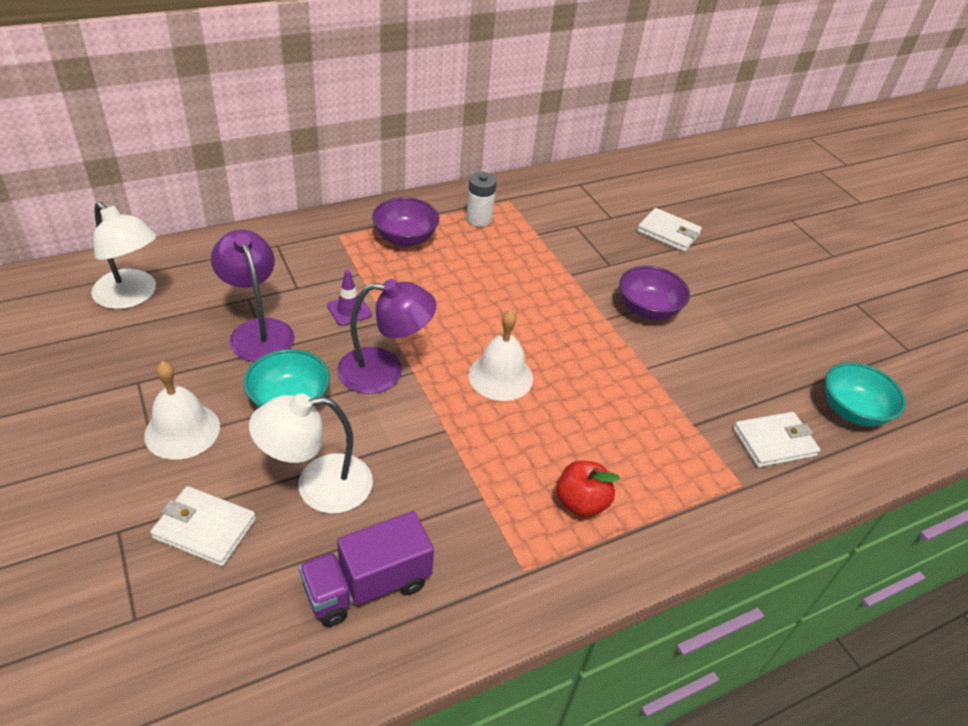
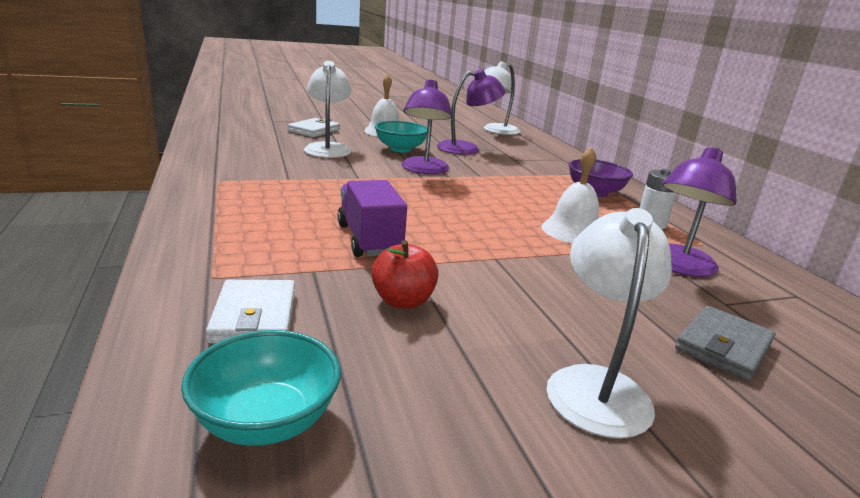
camera: 100 degrees right, 20 degrees down
purple truck [299,511,434,627] -> purple truck moved to [337,180,407,257]
purple traffic cone [327,270,372,326] -> none
white bell [469,310,533,401] -> white bell moved to [541,147,599,243]
red apple [557,461,620,517] -> red apple moved to [371,240,439,309]
purple bowl [619,266,690,320] -> none
white wallet [637,208,702,252] -> grey wallet [675,306,775,381]
none -> white lamp [547,208,672,438]
none -> purple lamp [662,147,737,277]

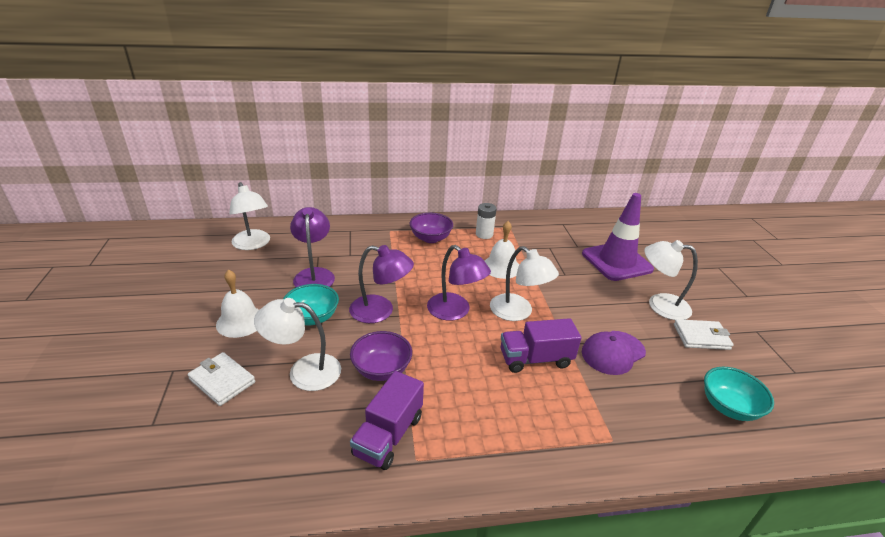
camera: 80 degrees left, 10 degrees up
white wallet [206,280,295,344] -> white wallet moved to [674,319,734,350]
red apple [371,240,439,309] -> purple cap [582,331,646,375]
purple lamp [662,147,737,277] -> purple lamp moved to [427,245,491,321]
grey wallet [675,306,775,381] -> purple traffic cone [582,193,654,281]
none -> purple bowl [350,331,412,381]
none -> purple truck [350,371,424,470]
none -> white lamp [490,246,559,321]

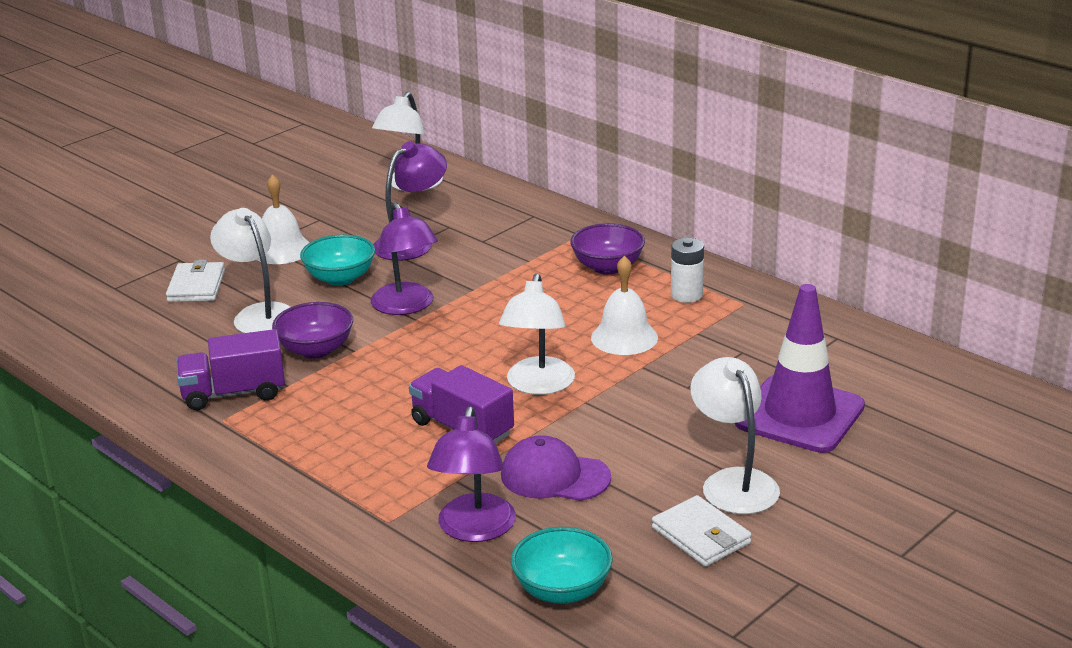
camera: 55 degrees right, 5 degrees down
purple lamp [427,245,491,321] -> purple lamp moved to [427,406,516,542]

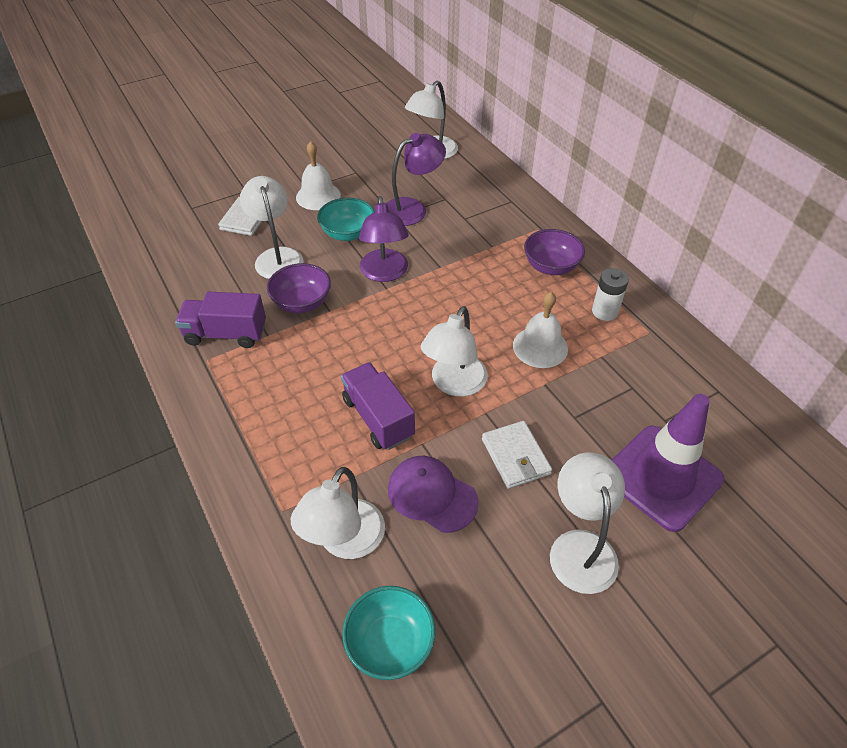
camera: 15 degrees right, 20 degrees up
purple lamp [427,406,516,542] -> white lamp [291,467,385,559]
white wallet [652,495,752,567] -> white wallet moved to [482,421,552,489]

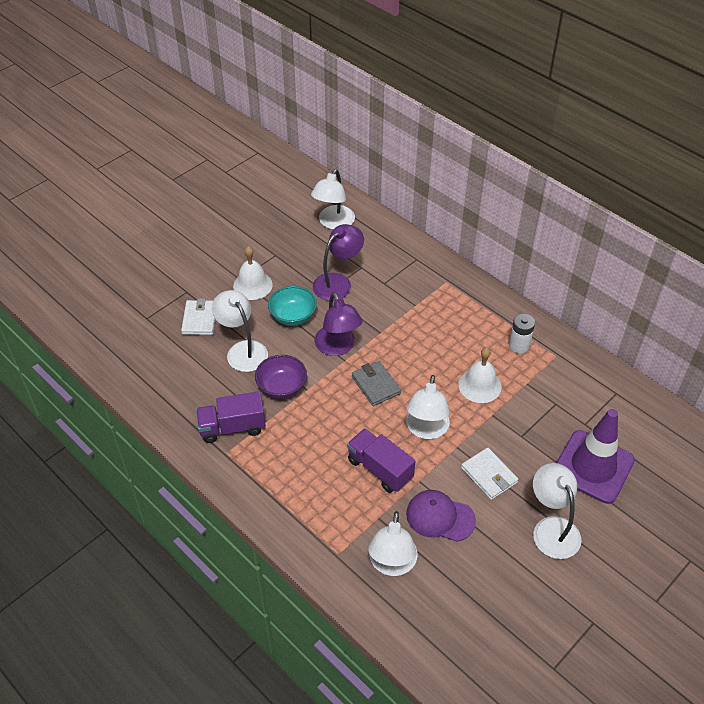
camera: 15 degrees left, 0 degrees up
turquoise bowl [342,586,436,680] -> none
purple bowl [524,229,585,275] -> none
none -> grey wallet [352,361,401,406]

